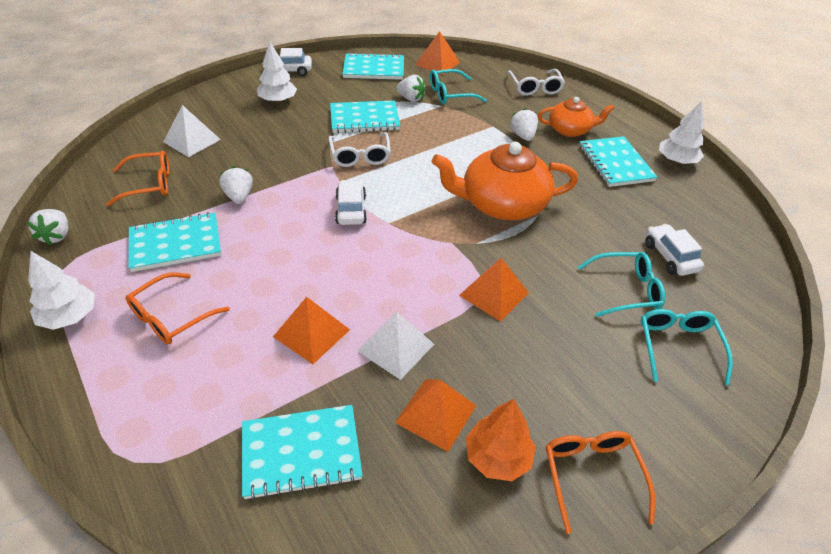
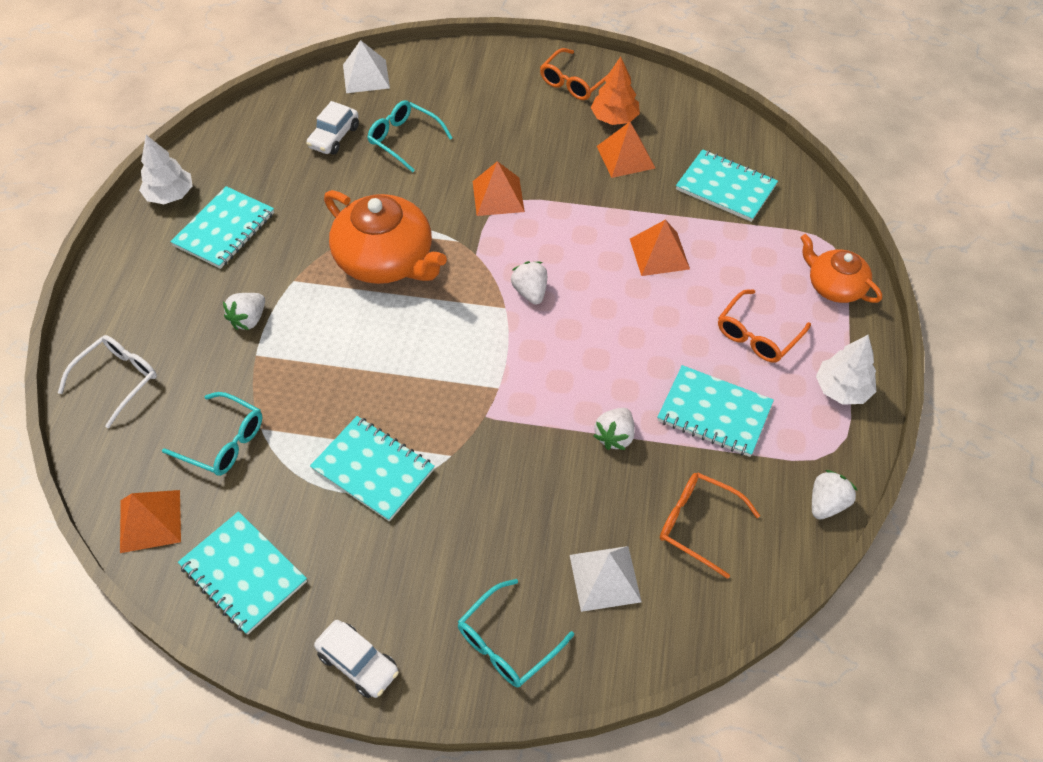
camera: 135 degrees left, 10 degrees up
orange glasses [126,272,230,344] -> orange glasses turned 135 degrees clockwise [718,289,811,363]
white tree [257,41,297,103] -> none
white glasses [328,132,391,167] -> none
white car [335,180,367,225] -> none
white pyramid [357,312,434,380] -> white pyramid moved to [343,40,390,93]
white strawberry [396,75,426,102] -> white strawberry moved to [511,261,547,305]
orange teapot [538,97,614,137] -> orange teapot moved to [800,234,882,303]
turquoise glasses [641,309,733,385] -> turquoise glasses moved to [458,579,574,687]

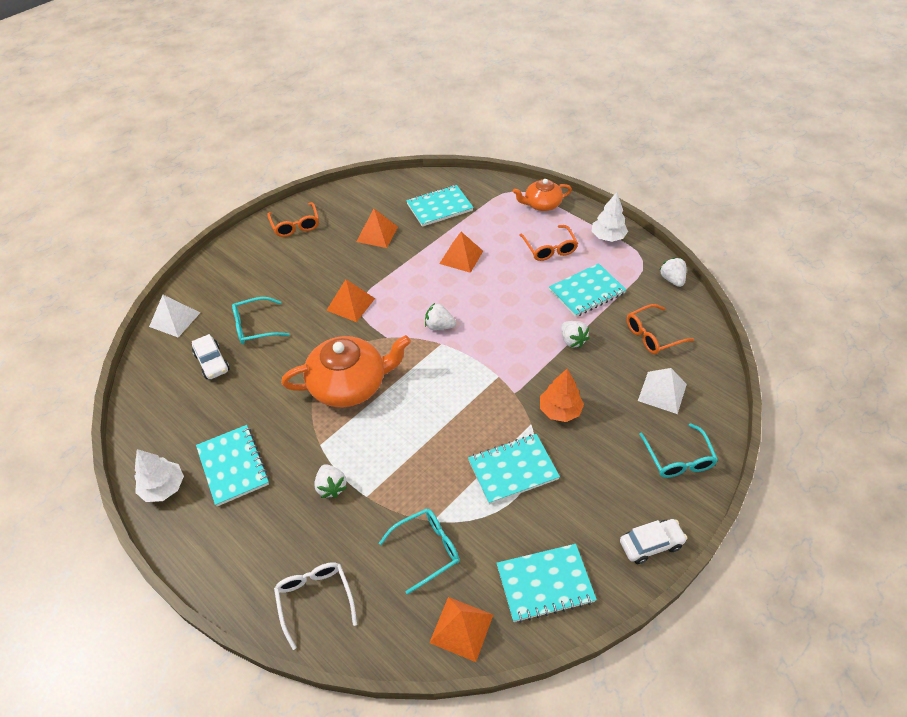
camera: 55 degrees left, 5 degrees down
orange tree [591,57,640,125] -> orange tree moved to [540,369,584,422]

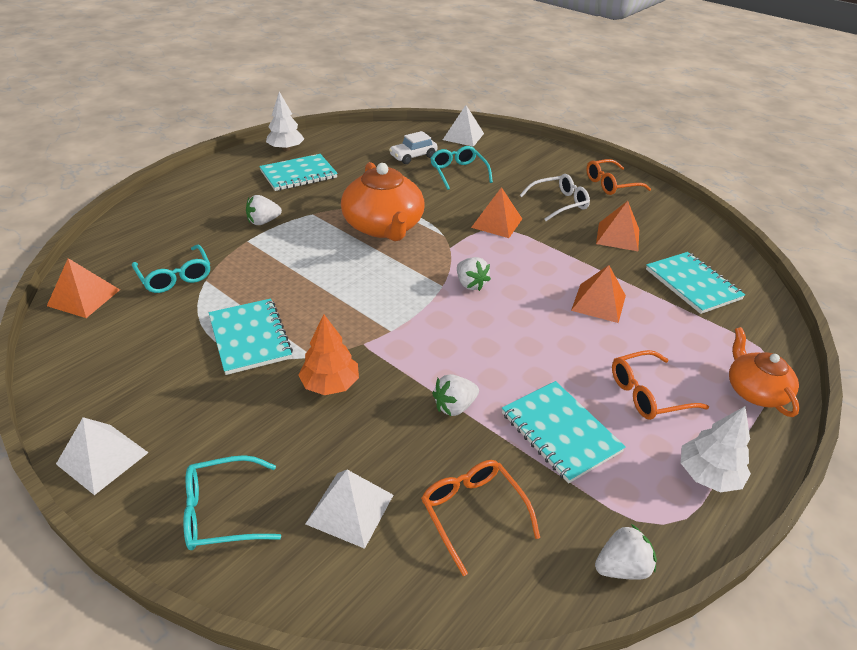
camera: 85 degrees right, 10 degrees down
white glasses [274,562,357,650] -> white glasses moved to [520,174,590,221]
white strawberry [425,303,456,330] -> white strawberry turned 135 degrees clockwise [457,257,491,291]
turquoise notebook [497,544,597,623] -> none
white car [620,519,687,564] -> white pyramid [56,417,149,495]

